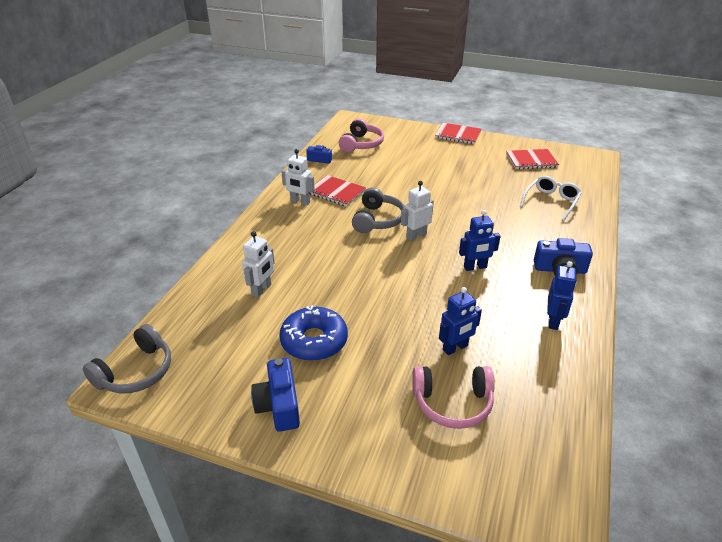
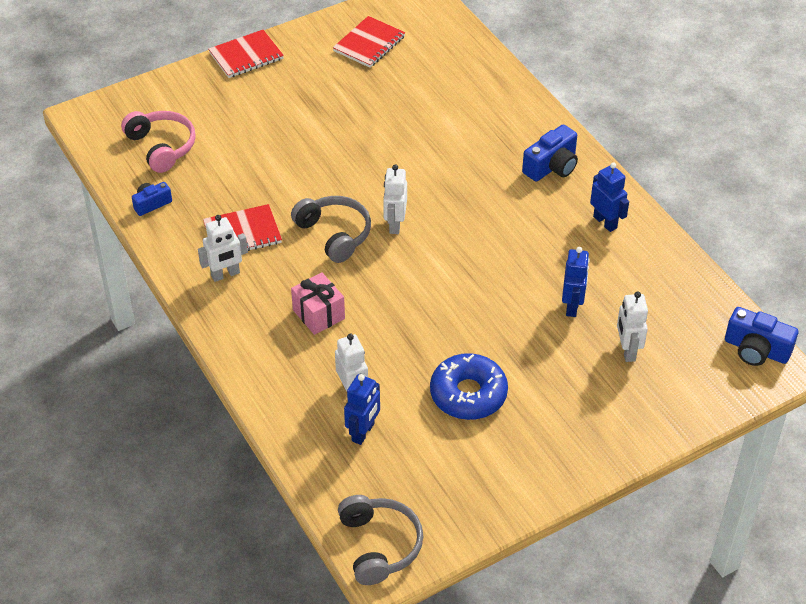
camera: 50 degrees left, 10 degrees up
blue camera [251,358,300,432] -> blue camera moved to [725,307,798,366]
pink headphones [412,366,495,429] -> white robot [617,291,648,362]
blue robot [459,210,500,271] -> blue robot moved to [344,374,380,445]
white glasses [520,176,582,221] -> none
none -> pink gift [291,272,345,335]

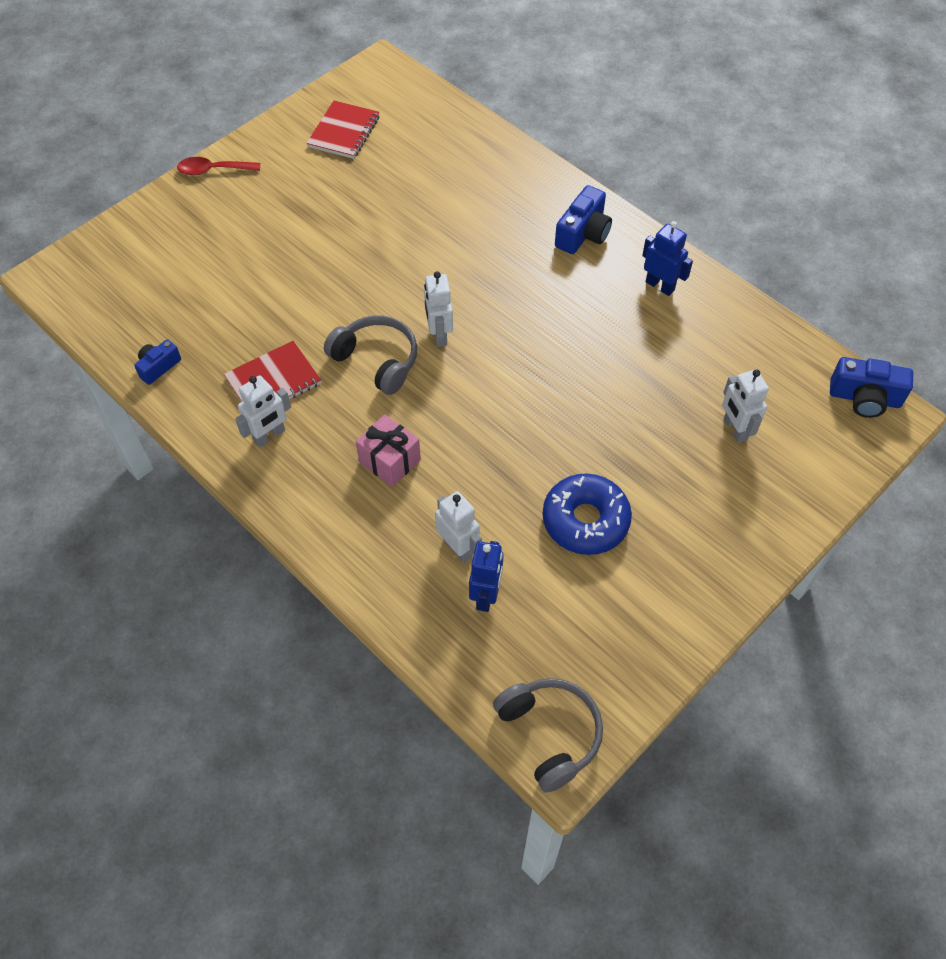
camera: 15 degrees left, 10 degrees up
pink headphones [121,111,196,173] -> none
red notebook [209,30,284,78] -> red spoon [177,157,260,175]
blue robot [562,247,590,317] -> none

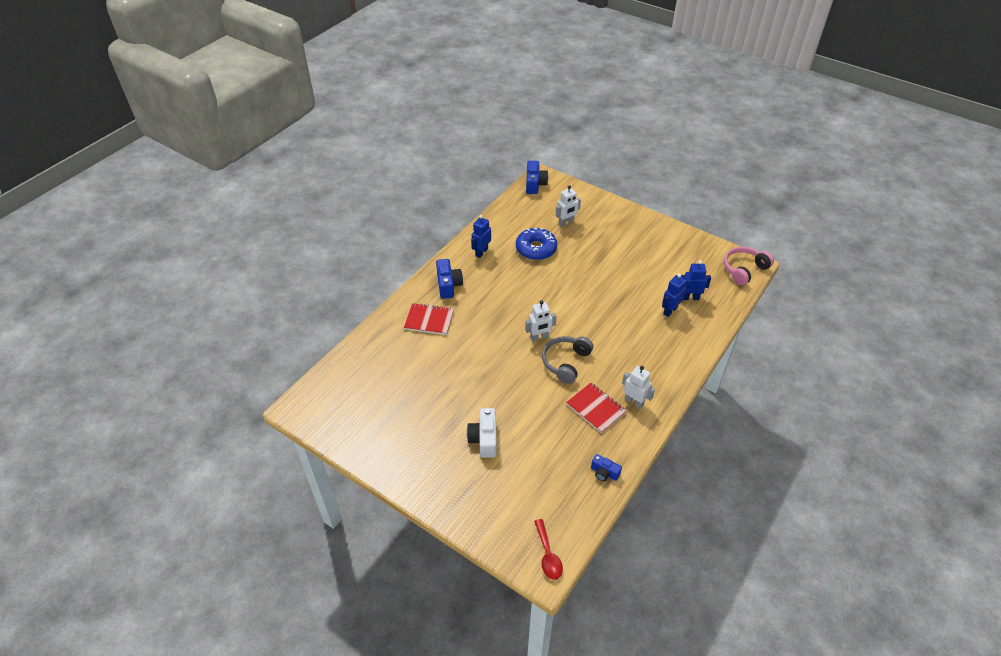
camera: 100 degrees left, 10 degrees down
red spoon [177,157,260,175] -> red spoon moved to [534,519,563,580]
red notebook [307,100,380,159] -> red notebook moved to [404,303,454,335]
pink gift [356,414,421,487] -> none
white robot [435,491,482,563] -> blue robot [662,274,686,317]
grey headphones [493,678,603,793] -> pink headphones [724,247,774,285]
blue donut [543,474,632,555] -> blue donut moved to [516,228,557,260]
blue camera [555,185,612,254] -> blue camera turned 60 degrees clockwise [436,259,463,299]
none -> white camera [467,408,497,458]

